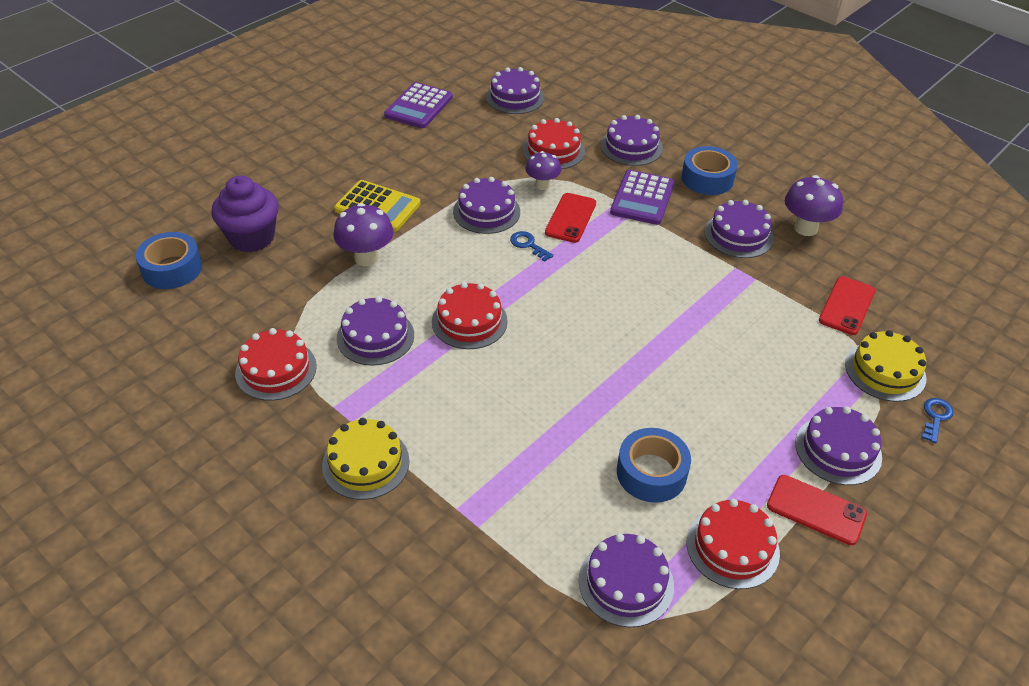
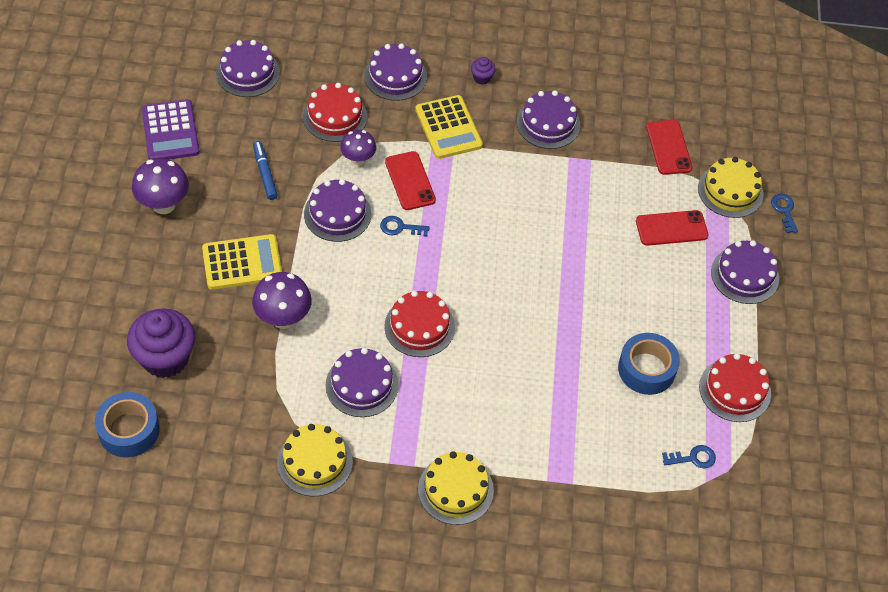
camera: 40 degrees left, 10 degrees up
red cake [235,328,317,401] -> yellow cake [277,424,353,496]
purple cake [579,533,674,627] -> blue key [662,445,716,468]
purple calculator [610,170,675,225] -> yellow calculator [415,95,483,159]
blue tape [681,146,738,195] -> purple cupcake [471,57,496,85]
red phone [767,475,867,545] -> red phone moved to [636,210,708,246]
purple mushroom [785,175,843,236] -> purple mushroom moved to [132,158,189,214]
none -> blue marker [253,141,278,200]

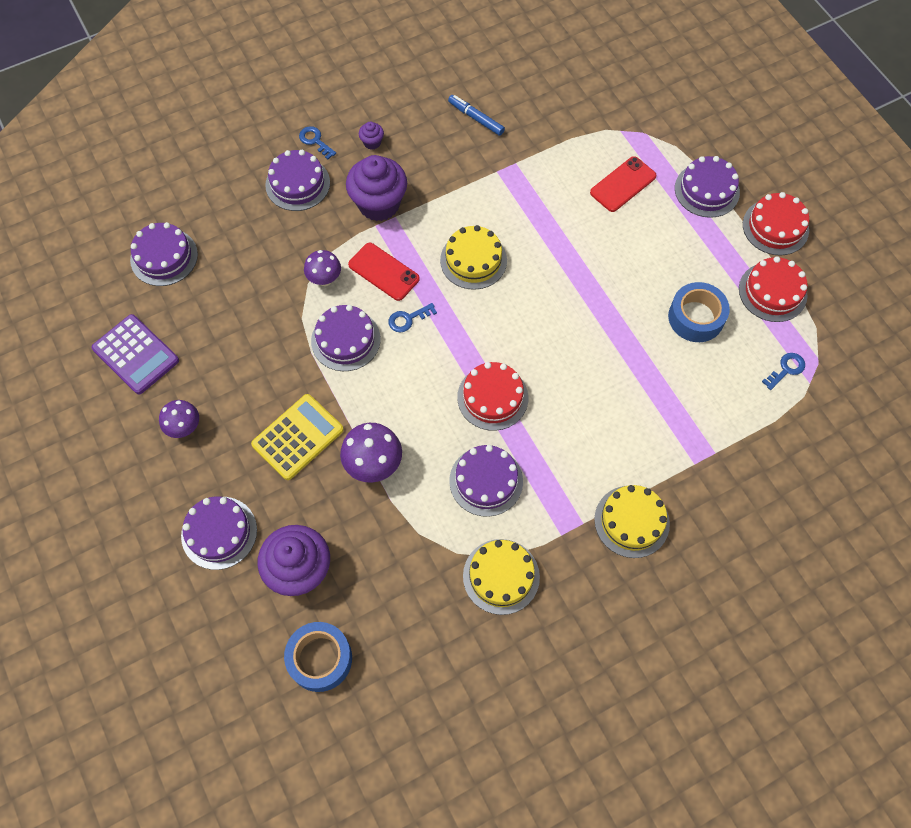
camera: 30 degrees left, 10 degrees up
purple mushroom [132,158,189,214] -> purple mushroom [159,400,199,438], size x0.66
blue marker [253,141,278,200] -> blue marker moved to [448,95,505,136]
red cake [303,83,367,142] -> red cake moved to [743,192,809,256]
yellow calculator [415,95,483,159] -> purple cupcake [346,155,407,221]
purple cake [517,90,580,149] -> purple cake moved to [181,496,257,570]
red phone [646,120,692,175] -> none
yellow cake [698,157,764,218] -> yellow cake moved to [440,225,507,290]
blue key [771,194,798,233] -> blue key moved to [299,126,336,159]

